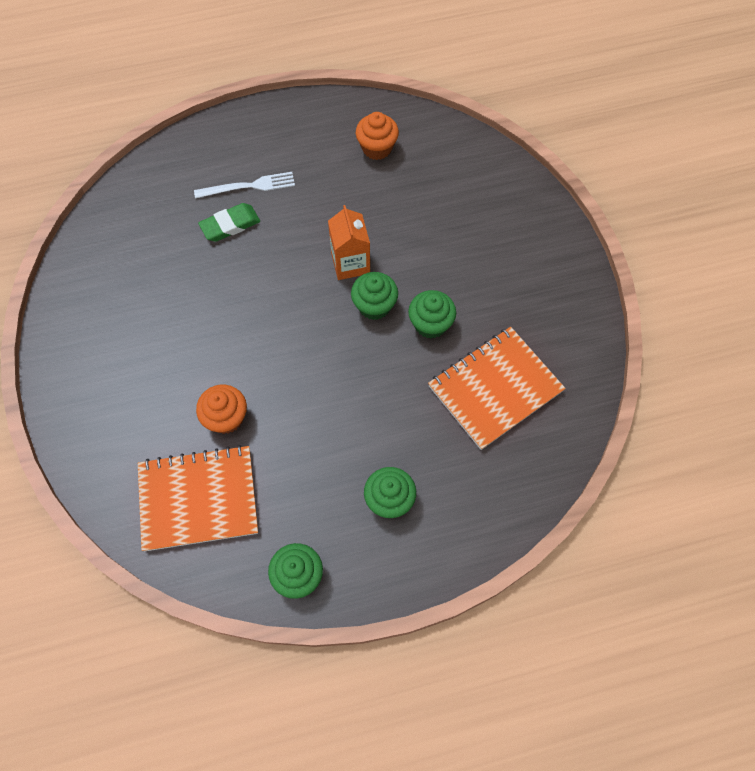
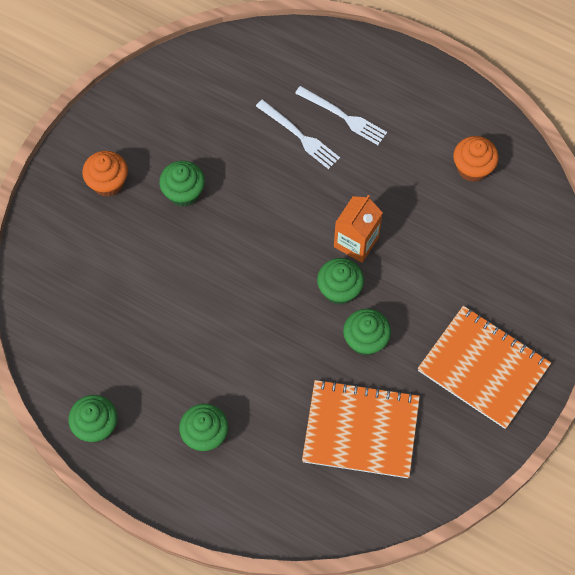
camera: 45 degrees right, 0 degrees up
orange notebook [138,445,258,551] -> orange notebook moved to [418,306,551,429]
orange cupcake [196,385,247,434] -> orange cupcake moved to [82,151,128,197]
green eraser [198,203,260,242] -> white fork [256,100,340,169]
none -> green cupcake [159,161,205,207]

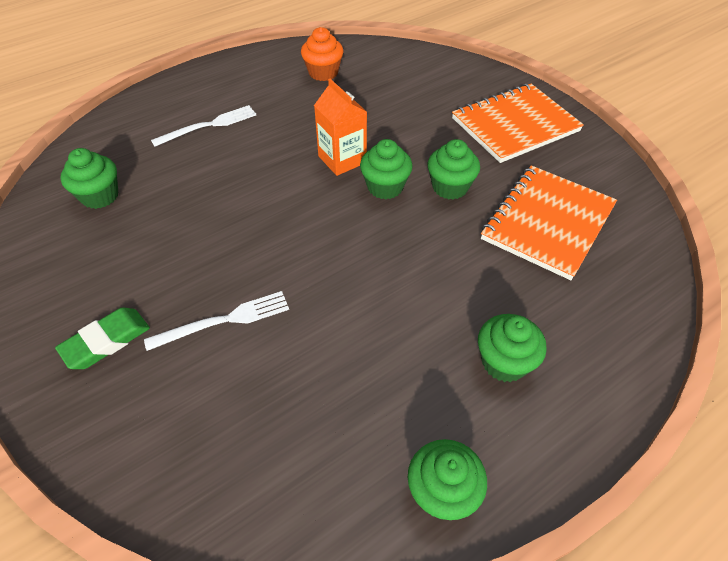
camera: 65 degrees left, 15 degrees down
orange cupcake [82,151,128,197] -> green eraser [55,308,150,369]
green cupcake [159,161,205,207] -> green cupcake moved to [61,148,118,209]
white fork [256,100,340,169] -> white fork moved to [144,291,289,351]

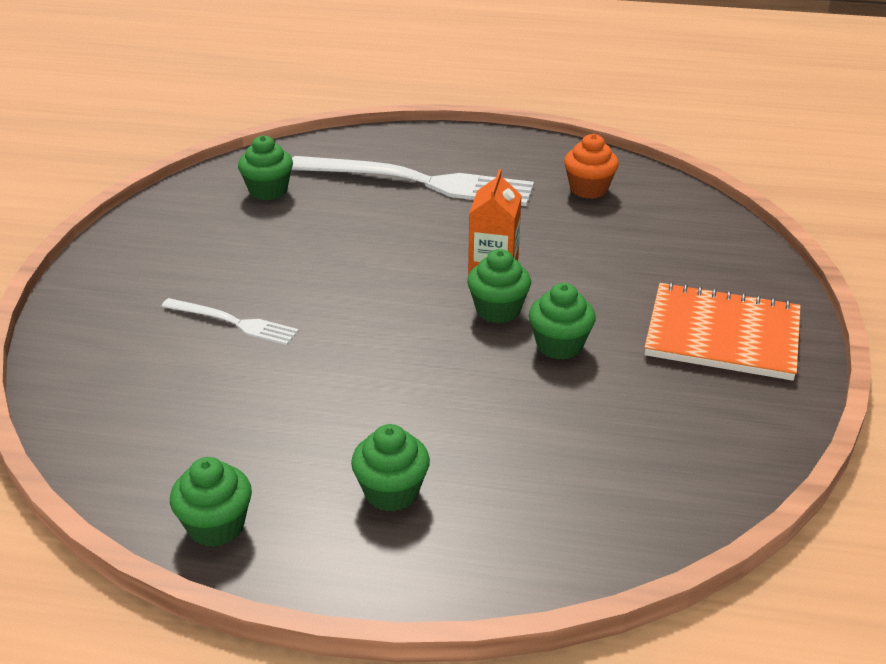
camera: 45 degrees right, 15 degrees down
green eraser [55,308,150,369] -> none
white fork [151,105,256,147] -> white fork [291,156,534,206], size x2.01
orange notebook [481,165,617,280] -> none

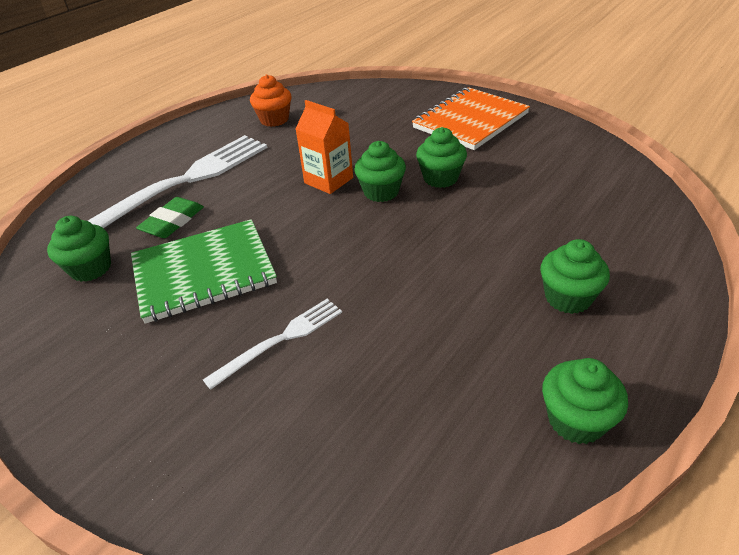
camera: 60 degrees left, 5 degrees up
none -> green notebook [131,219,277,324]
none -> green eraser [136,197,204,238]

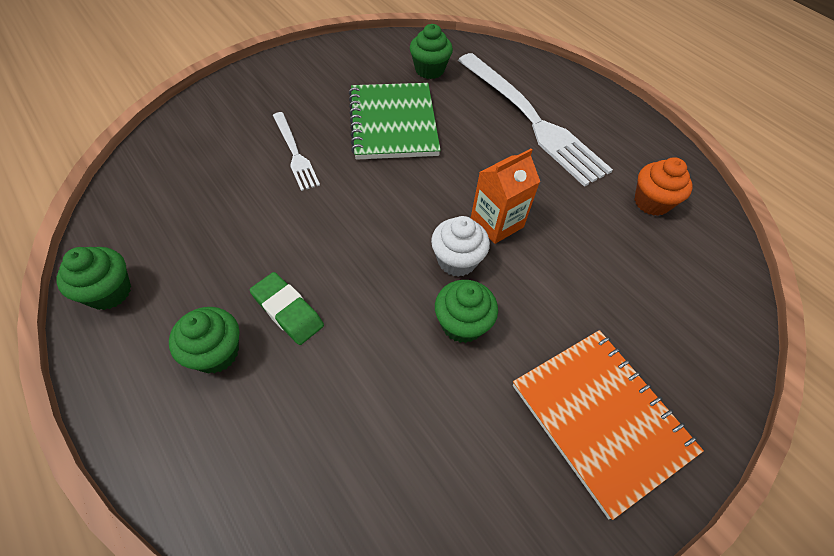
camera: 100 degrees right, 15 degrees up
green eraser [136,197,204,238] -> green eraser moved to [250,272,324,345]
green cupcake [354,141,406,202] -> white cupcake [431,216,490,277]

